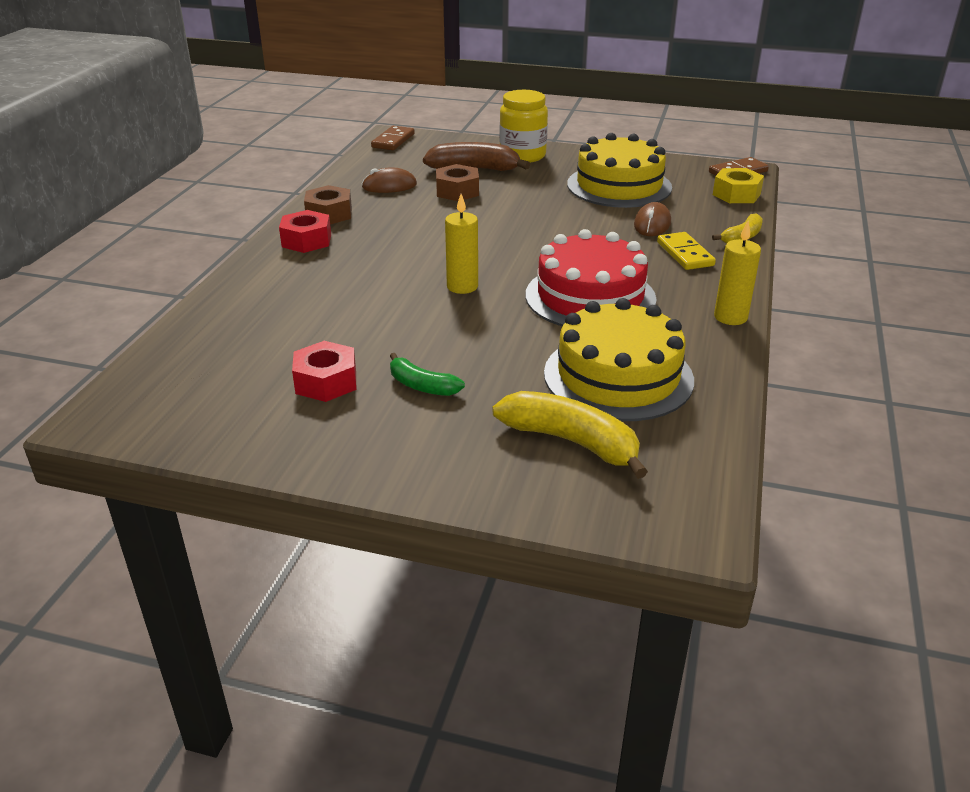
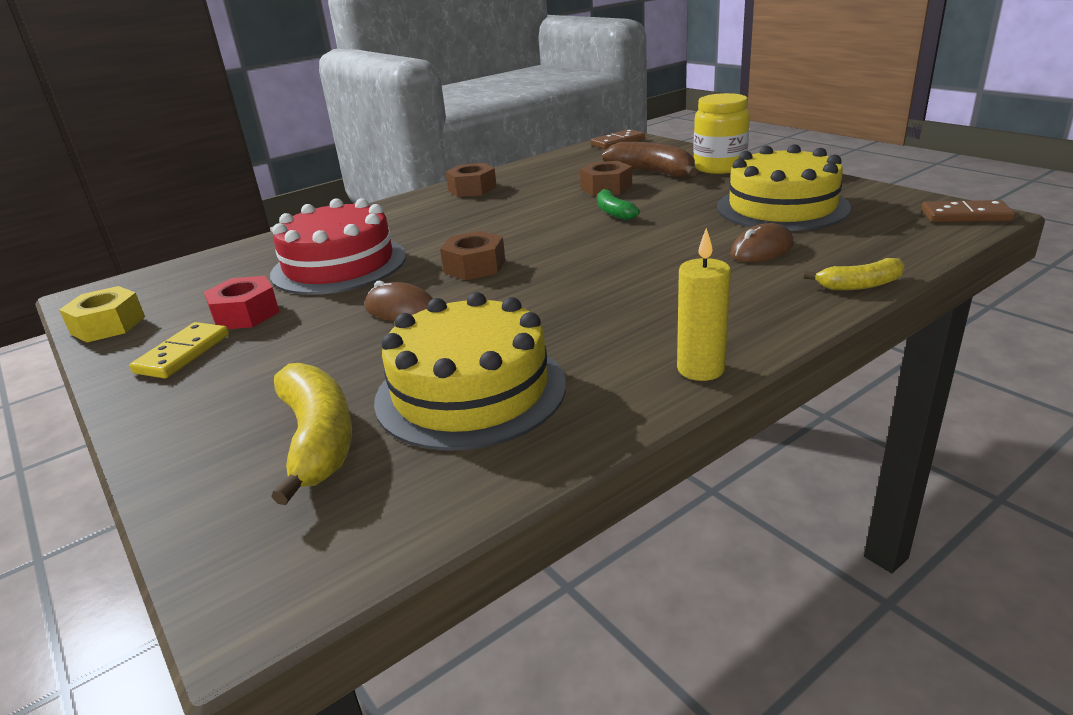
camera: 40 degrees right, 5 degrees down
red nut [279,210,331,253] -> none
brown mouse [362,167,417,193] -> brown mouse moved to [365,280,433,321]
green banana [390,353,465,396] -> green banana moved to [597,189,640,220]
yellow candle [445,194,478,294] -> brown nut [440,231,506,280]
red cake [526,229,657,326] -> red cake moved to [270,198,406,295]
yellow domino [657,232,716,270] -> yellow domino moved to [129,322,229,378]
yellow nut [713,168,764,203] -> yellow nut moved to [59,286,145,342]

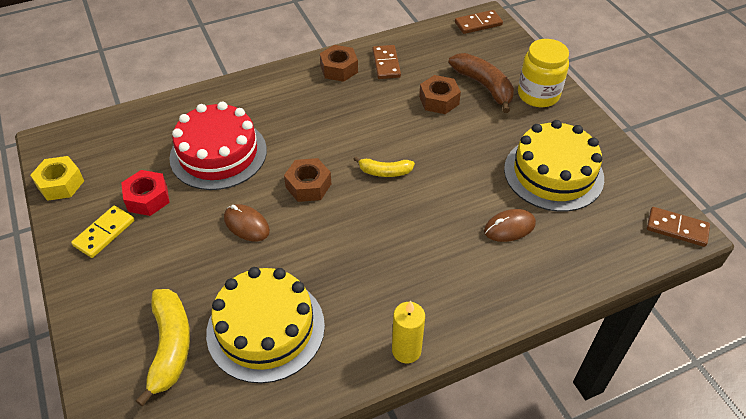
camera: 10 degrees right, 20 degrees up
green banana [597,189,640,220] -> none
yellow banana [804,258,905,291] -> yellow banana moved to [353,156,415,177]
none -> brown domino [372,45,401,79]

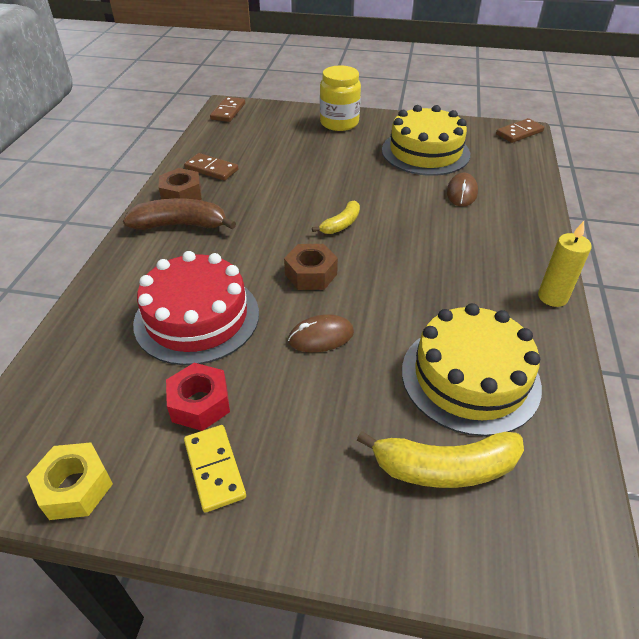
camera: 55 degrees left, 5 degrees down
yellow banana [136,289,190,407] -> yellow banana turned 150 degrees clockwise [357,431,524,488]
brown nut [419,75,461,114] -> none
brown banana [448,53,514,113] -> brown banana moved to [123,198,236,230]

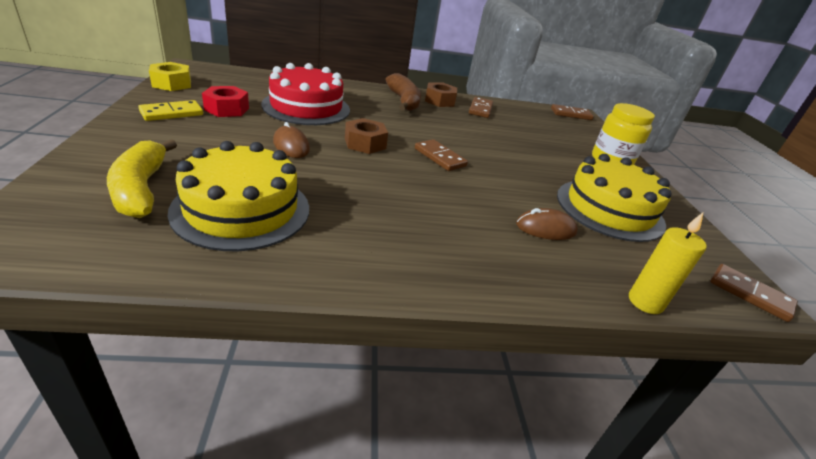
camera: 70 degrees right, 10 degrees down
yellow banana [312,200,360,234] -> brown domino [415,139,468,171]
yellow candle [538,221,591,307] -> yellow candle moved to [629,213,707,314]

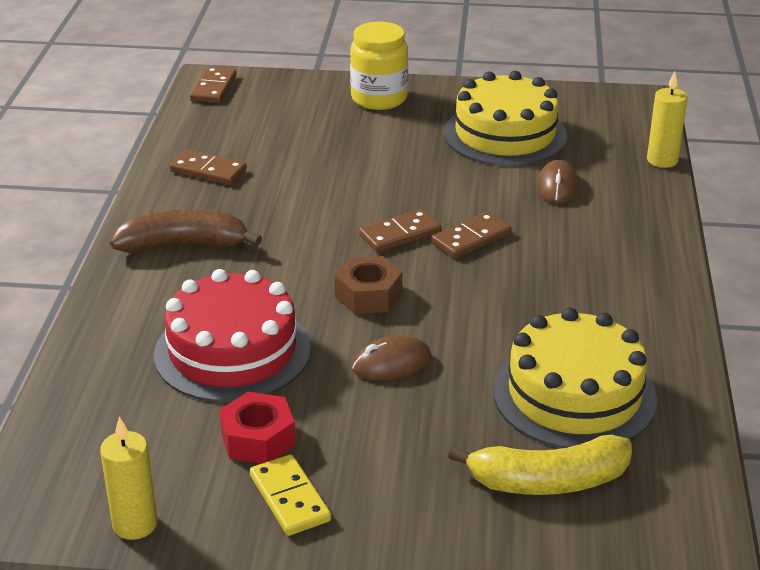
camera: 75 degrees left, 0 degrees up
yellow nut [149,62,191,91] -> yellow candle [100,417,158,540]
brown nut [425,83,457,107] -> none
brown domino [710,264,798,322] -> brown domino moved to [431,212,511,258]

